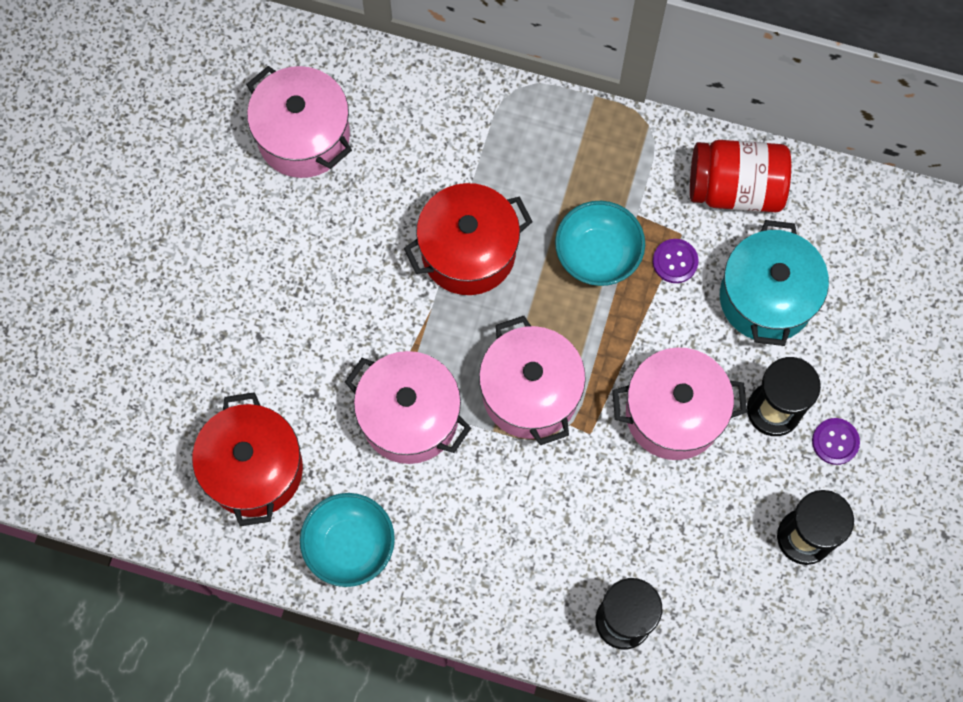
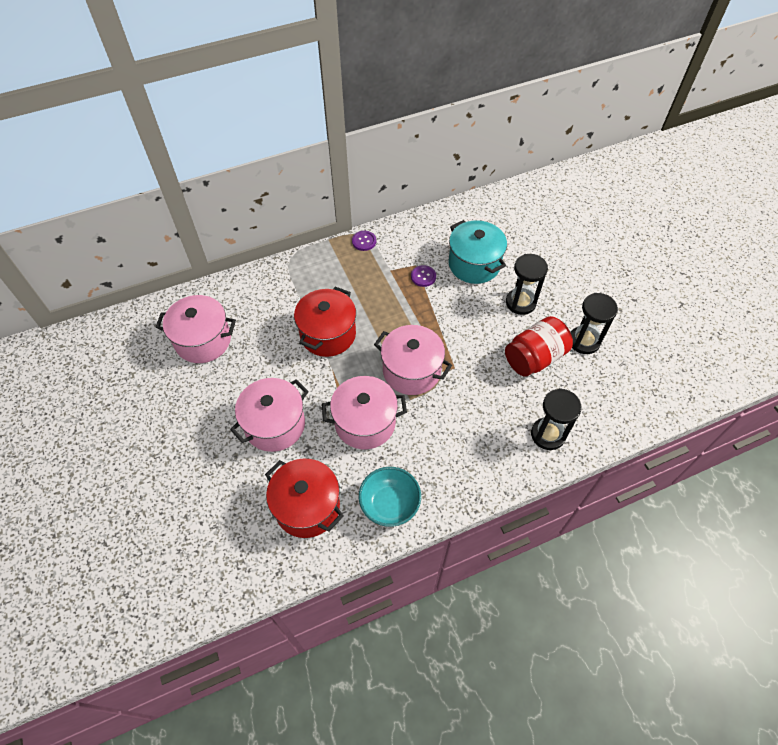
camera: 40 degrees left, 15 degrees down
turquoise bowl [555,201,645,286] -> none
pink pot [612,348,747,460] -> pink pot moved to [230,378,309,452]
red jar [690,140,791,212] -> red jar moved to [505,316,573,377]
purple button [812,418,860,465] -> purple button moved to [352,231,376,251]

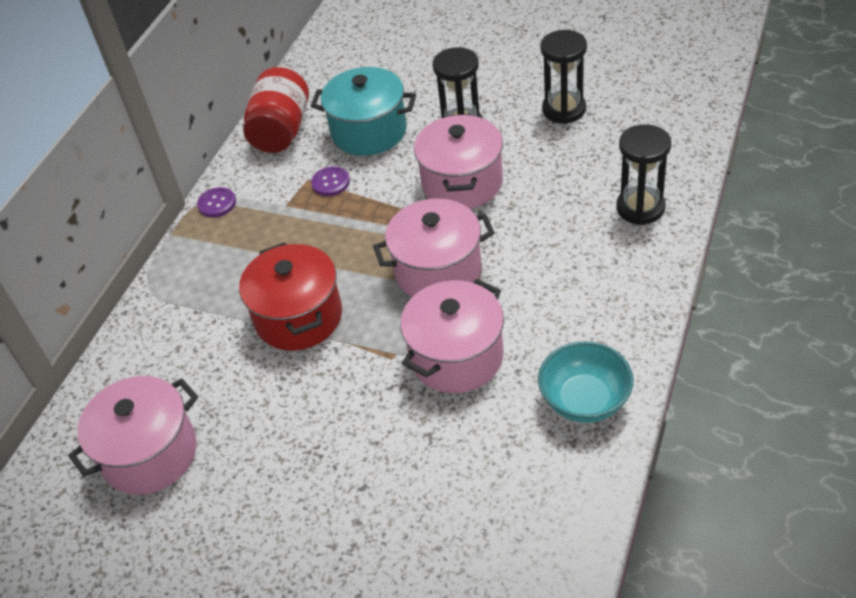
camera: 40 degrees left, 10 degrees down
pink pot [230,378,309,452] -> pink pot moved to [414,114,503,209]
red pot [265,459,344,538] -> none
red jar [505,316,573,377] -> red jar moved to [243,67,309,153]

